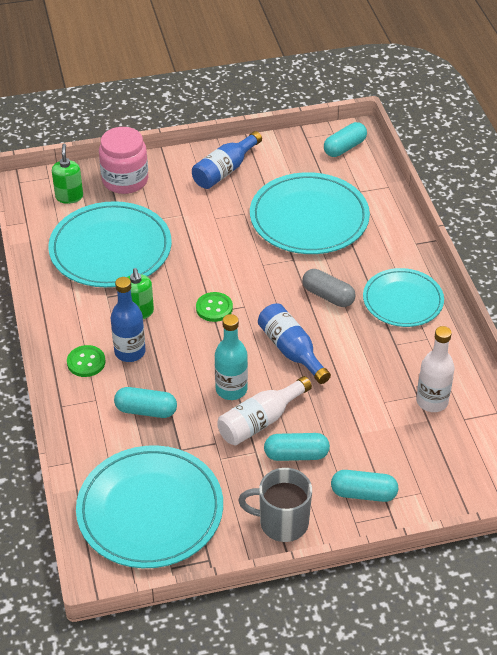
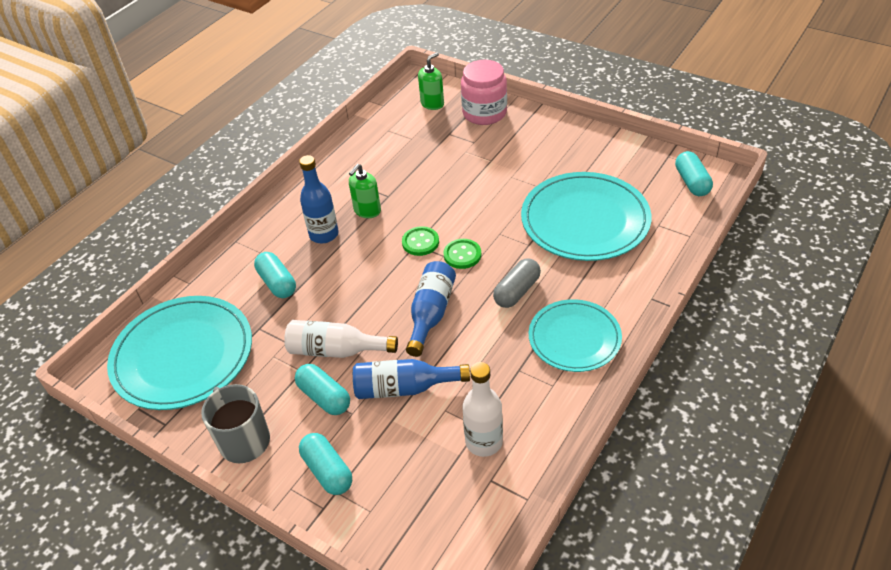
camera: 50 degrees right, 0 degrees up
turquoise plate [48,201,172,287] -> none
green button [67,345,106,377] -> green button moved to [444,239,481,269]
blue bottle [192,131,262,189] -> blue bottle moved to [353,359,470,399]
turquoise bottle [215,314,248,400] -> none
grey capsule [302,269,356,307] -> grey capsule turned 45 degrees clockwise [493,258,541,308]
turquoise capsule [324,122,367,157] -> turquoise capsule turned 75 degrees clockwise [675,151,713,196]

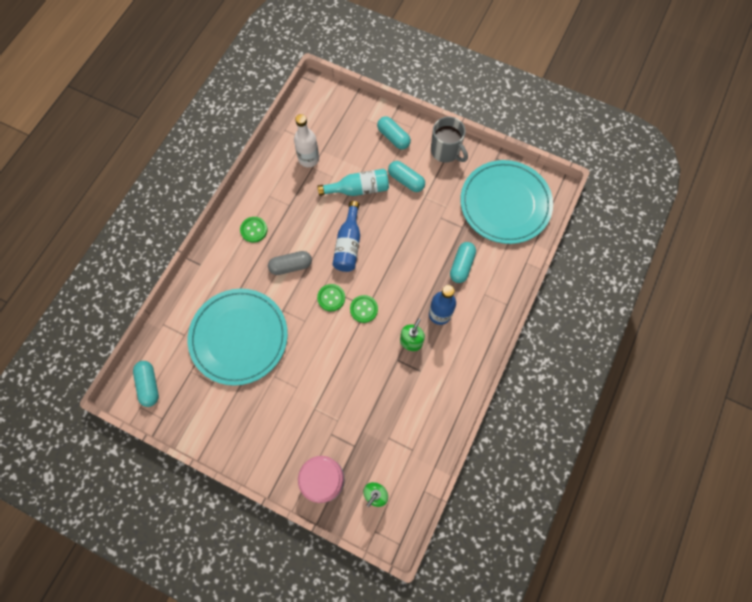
camera: 170 degrees right, 25 degrees up
turquoise capsule [254,252,296,298] -> turquoise capsule turned 60 degrees clockwise [450,242,476,283]
white bottle [284,320,398,358] -> none
blue bottle [353,359,470,399] -> turquoise bottle [317,169,389,196]
grey capsule [493,258,541,308] -> grey capsule turned 45 degrees clockwise [268,251,312,275]
turquoise plate [529,299,622,372] -> green button [240,217,268,243]

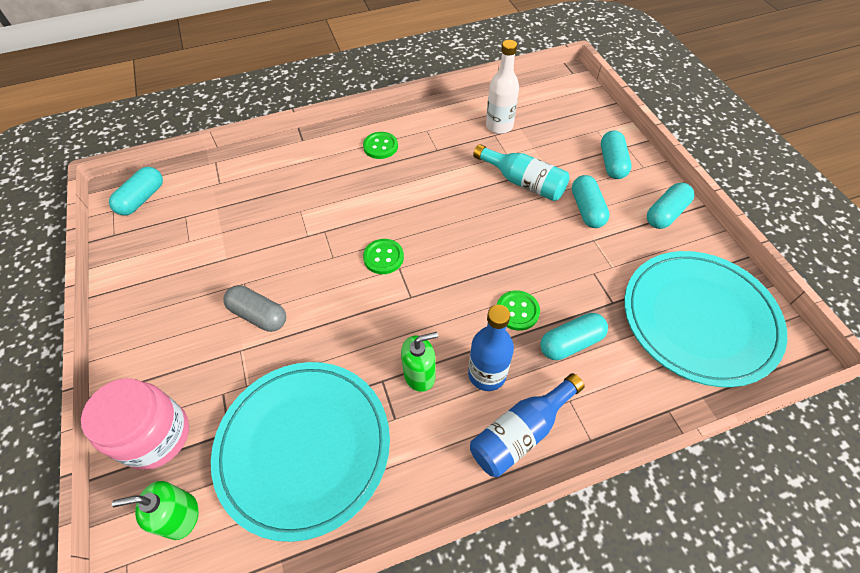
camera: 45 degrees right, 15 degrees down
turquoise plate [188,289,288,386] -> turquoise plate moved to [211,362,390,542]
grey capsule [268,251,312,275] -> grey capsule moved to [224,285,286,332]
blue bottle [333,201,360,272] -> blue bottle moved to [470,373,584,477]
green button [350,295,378,323] -> green button moved to [497,290,540,331]
grey mug [431,117,468,163] -> turquoise capsule [647,183,694,229]

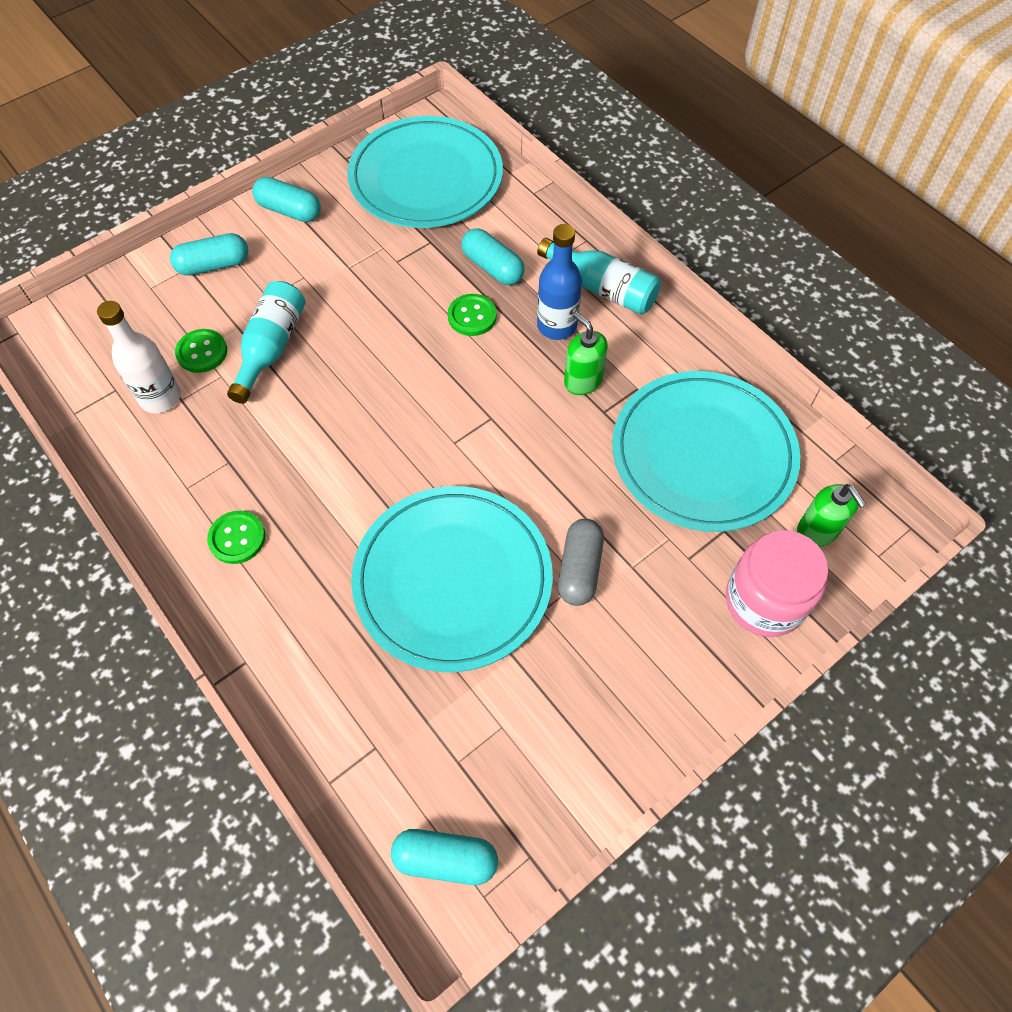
camera: 110 degrees left, 5 degrees up
green button [363,239,404,274] -> green button moved to [175,329,227,373]
blue bottle [470,373,584,477] -> turquoise bottle [537,238,661,315]
turquoise capsule [572,175,610,228] -> none
none -> turquoise plate [351,486,553,672]

